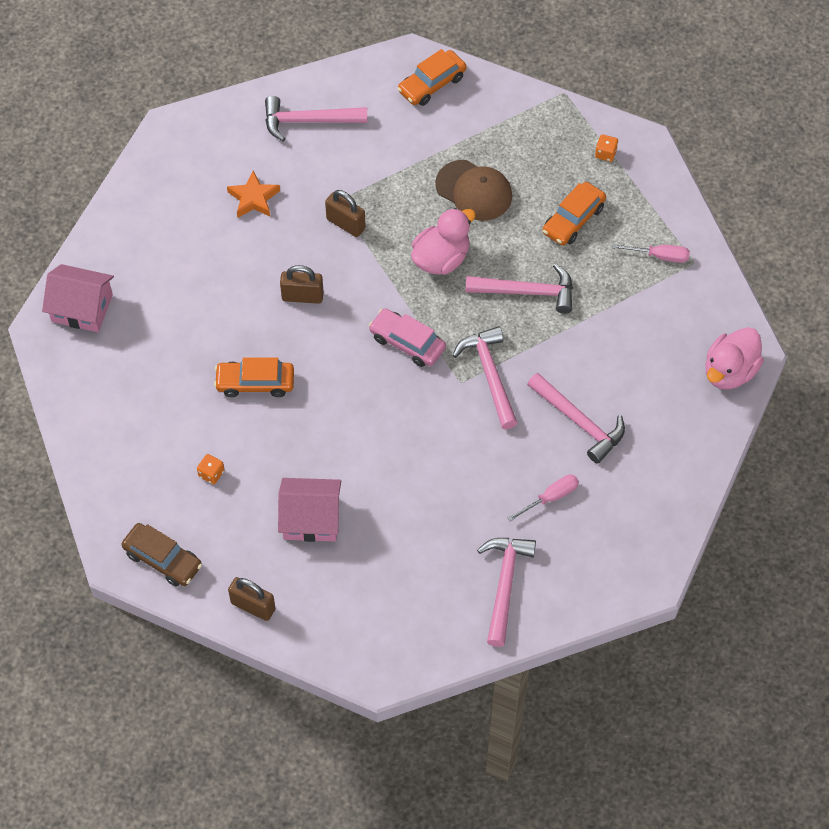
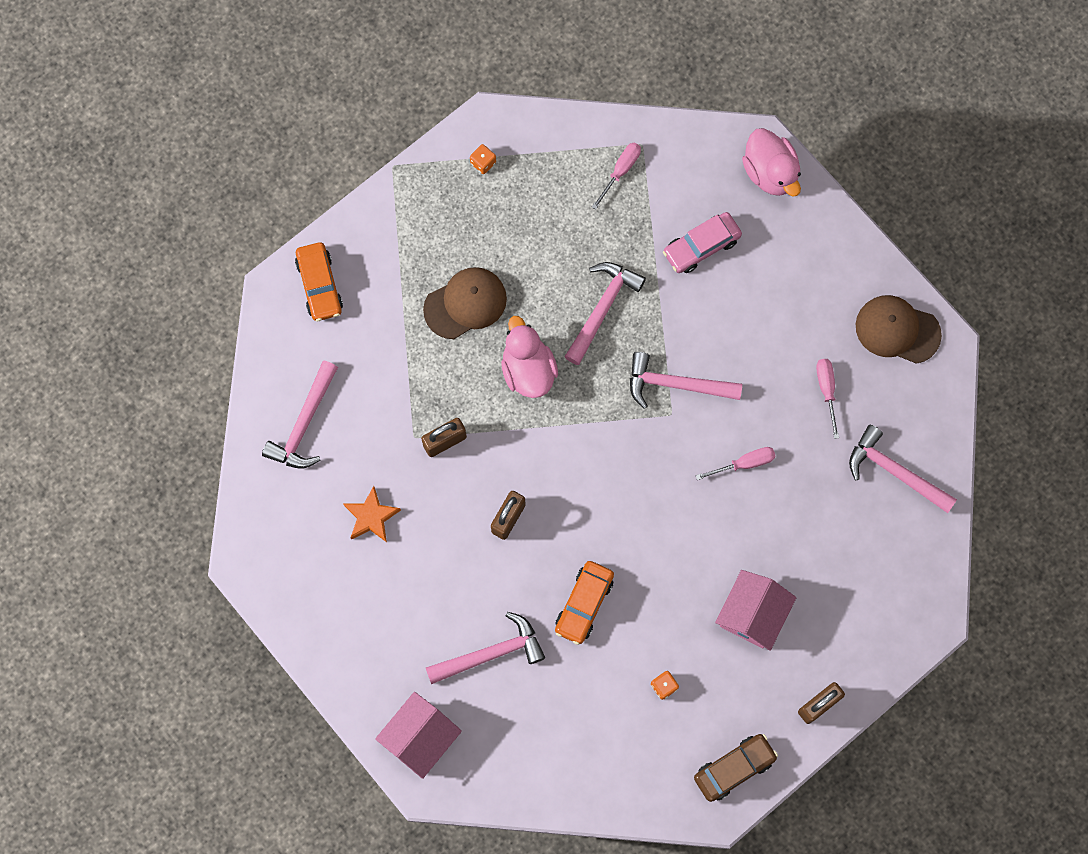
camera: 65 degrees left, 15 degrees up
pink car [369,308,446,367] -> pink car moved to [663,212,742,273]
pink hammer [527,373,625,464] -> pink hammer moved to [426,612,545,684]
orange car [543,182,606,246] -> none
none -> pink screwdriver [696,447,776,480]
none -> brown cap [856,295,942,364]

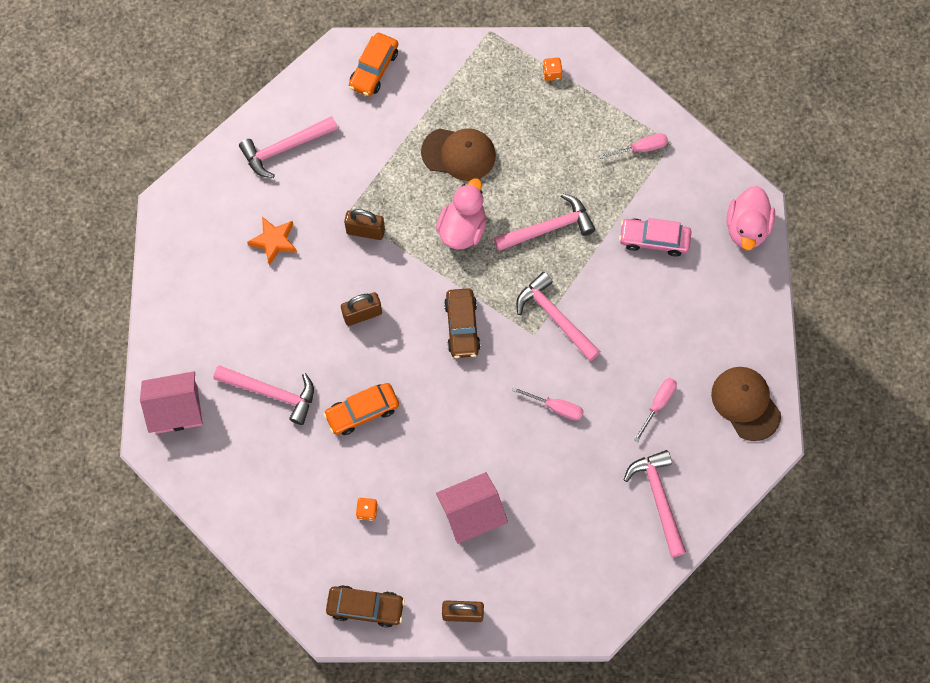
camera: 40 degrees right, 5 degrees down
none -> brown car [444,288,481,358]

